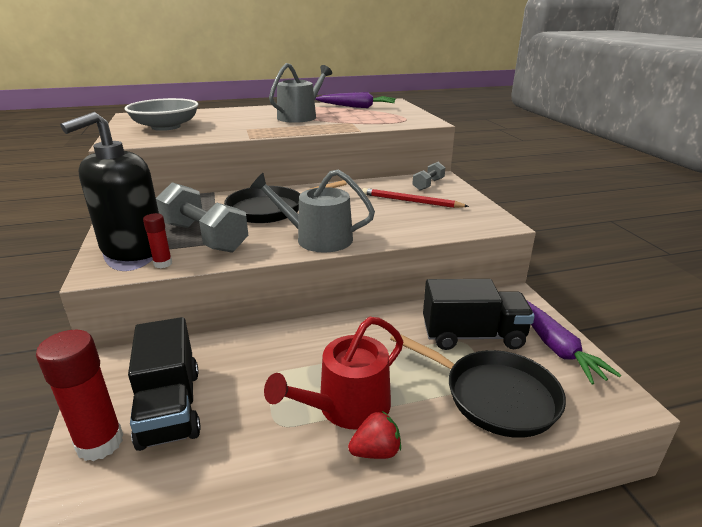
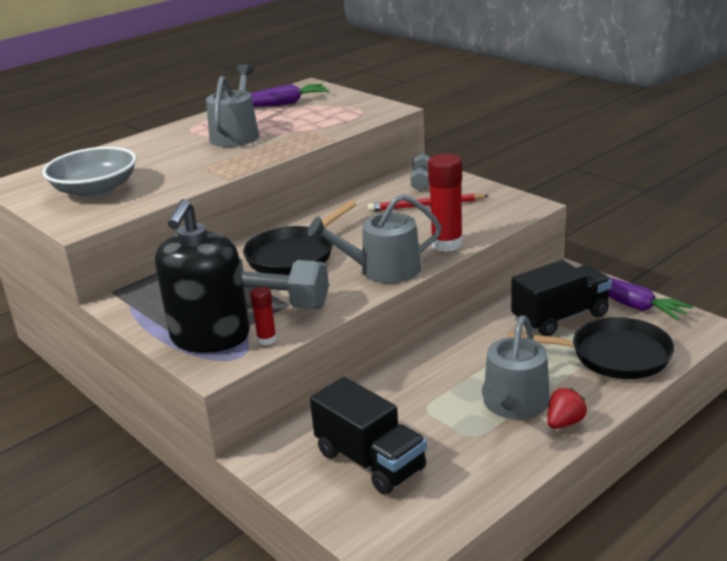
camera: 25 degrees left, 0 degrees up
red glue stick [36,330,123,461] -> red glue stick moved to [428,153,463,252]
red watering can [264,317,403,430] -> grey watering can [482,315,550,419]

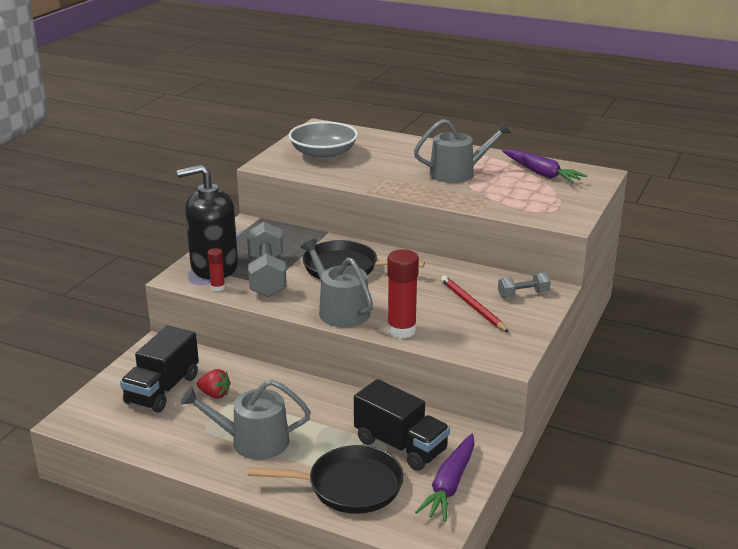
camera: 65 degrees right, 0 degrees up
black pan [508,317,675,379] -> black pan turned 75 degrees counterclockwise [247,445,404,514]
red strawberry [548,388,587,429] -> red strawberry moved to [197,369,231,399]

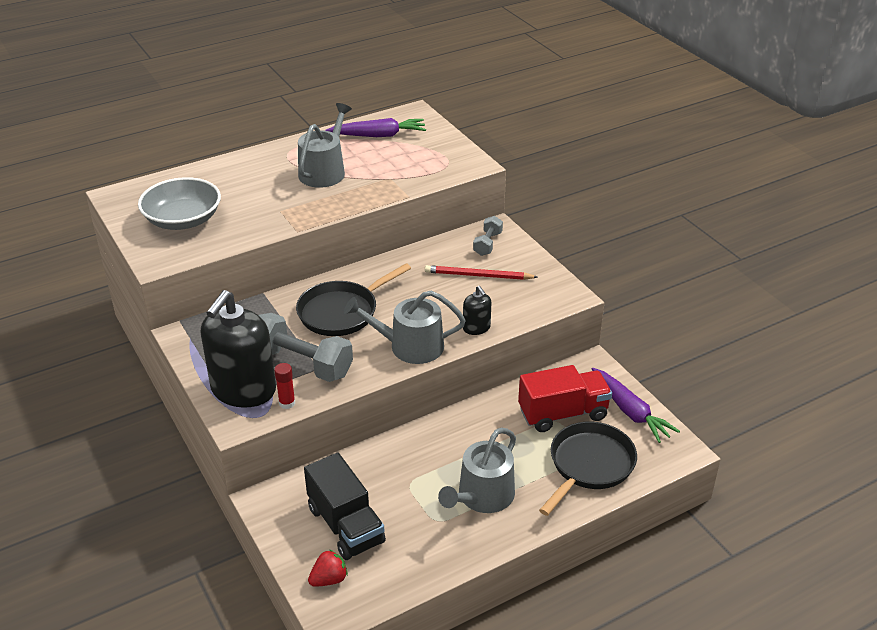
camera: 55 degrees left, 10 degrees up
red strawberry [197,369,231,399] -> red strawberry moved to [308,549,348,587]
black truck [354,379,450,471] -> red truck [518,365,612,432]
red glue stick [387,249,419,338] -> black soap dispenser [463,286,491,335]

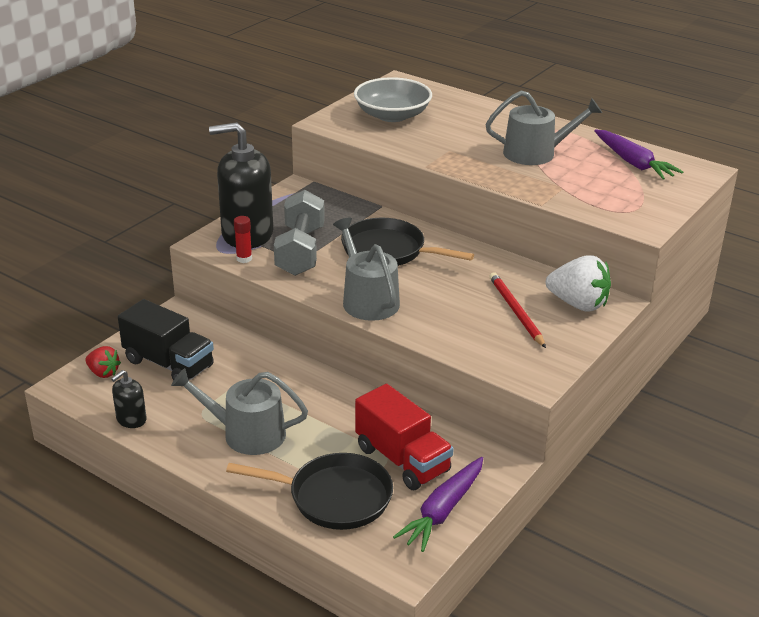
camera: 65 degrees right, 5 degrees down
black truck [304,453,386,560] -> black truck turned 90 degrees counterclockwise [118,299,214,381]
black soap dispenser [463,286,491,335] -> black soap dispenser moved to [111,370,147,428]
grey dumbbell [473,216,503,256] -> white strawberry [546,255,611,312]

